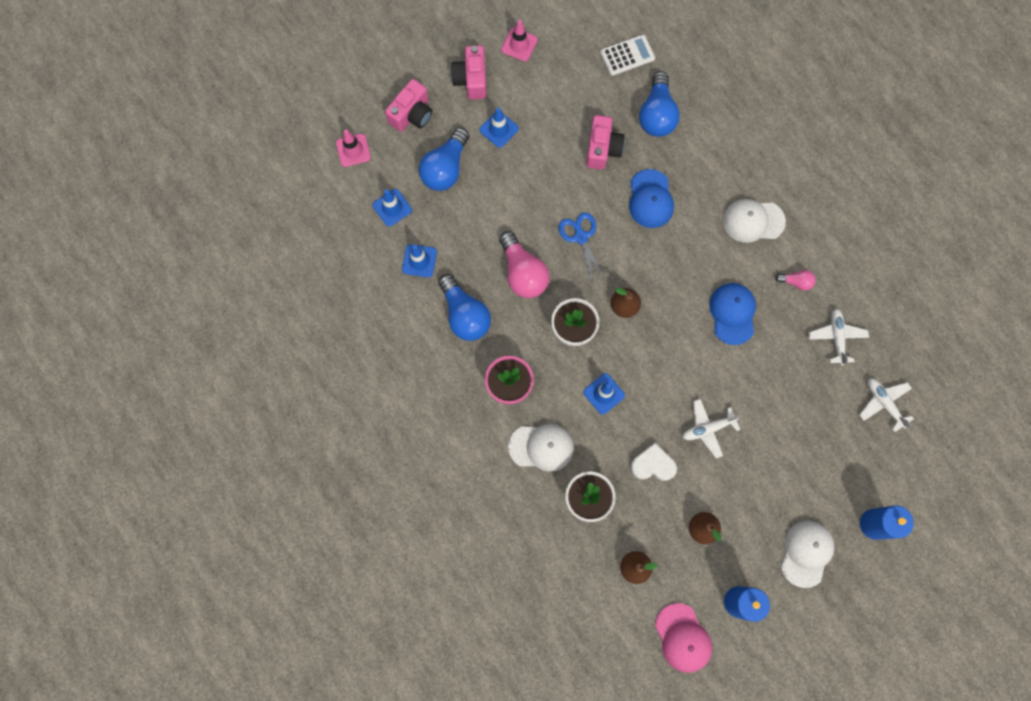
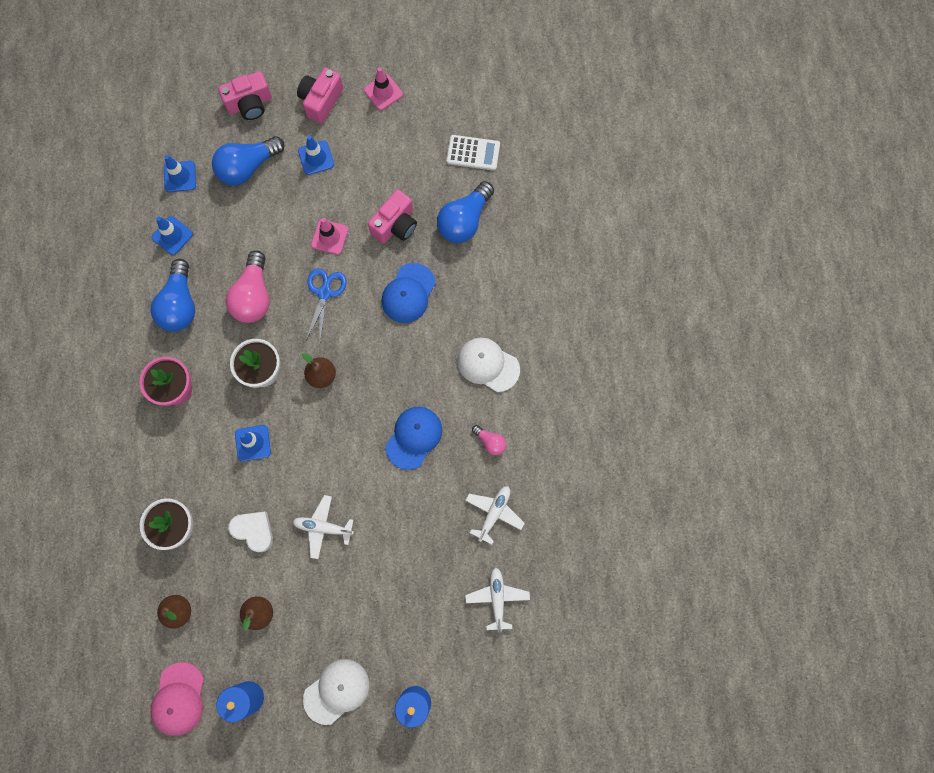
camera: 30 degrees right, 0 degrees up
pink traffic cone [336,129,371,167] -> pink traffic cone moved to [311,218,348,255]
white cap [508,424,574,472] -> none

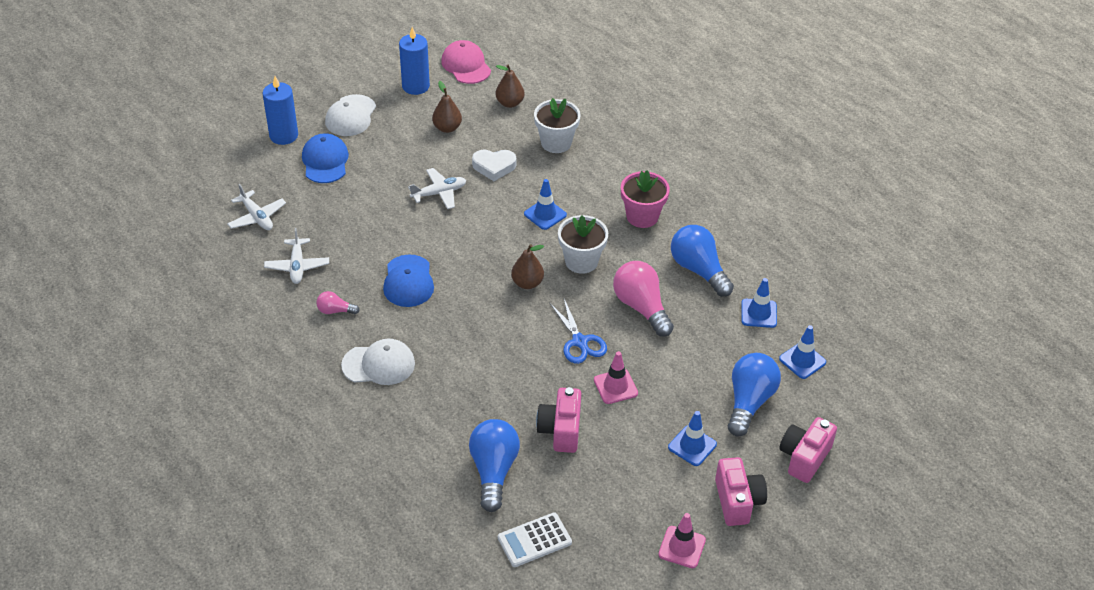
camera: 145 degrees right, 30 degrees down
blue cap [382,263,436,323] -> blue cap moved to [302,133,349,183]

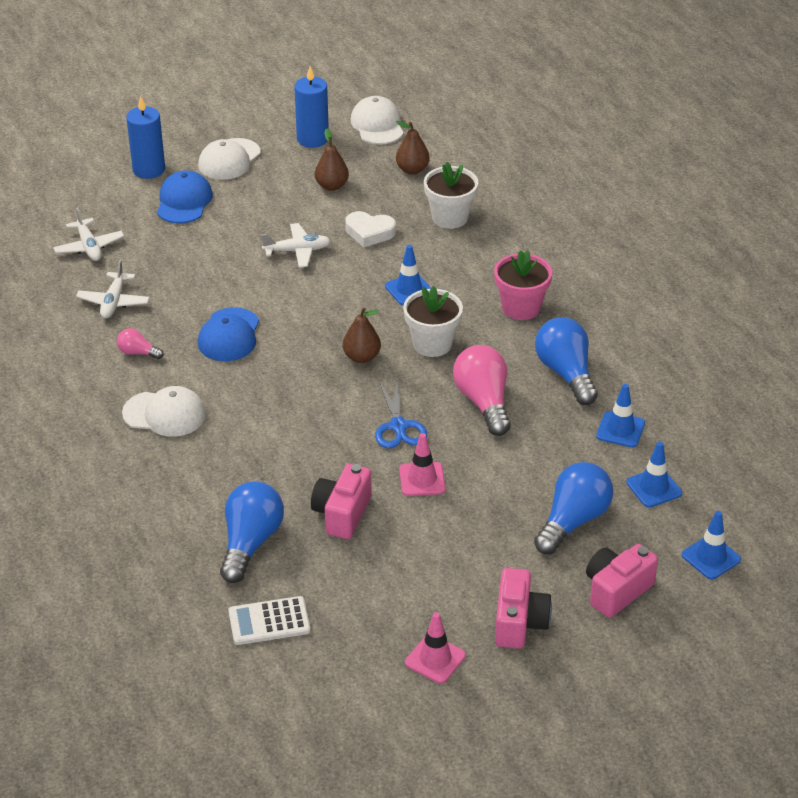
camera: 15 degrees right, 5 degrees down
pink cap [441,40,491,84] -> white cap [350,96,404,145]
blue traffic cone [668,411,717,466] -> blue traffic cone moved to [682,511,741,580]

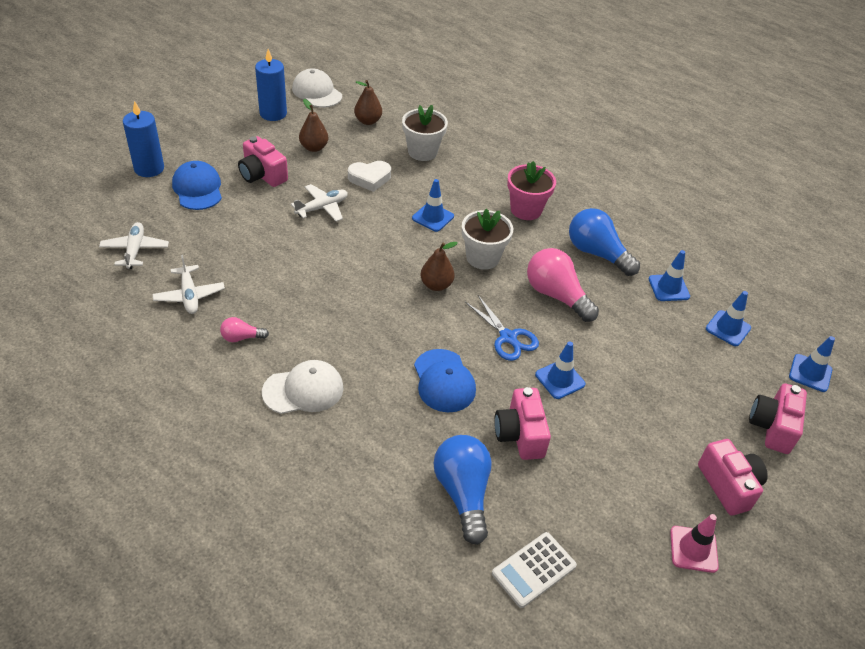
camera: 30 degrees left, 5 degrees up
white plane [53,208,124,261] -> white plane turned 135 degrees counterclockwise [99,222,169,269]
white cap [198,138,261,180] -> none
blue cap [198,307,259,361] -> blue cap moved to [414,349,476,412]
pink traffic cone [399,433,446,496] -> blue traffic cone [535,342,585,399]
blue light bulb [534,462,613,555] -> none
none -> pink camera [238,136,288,187]

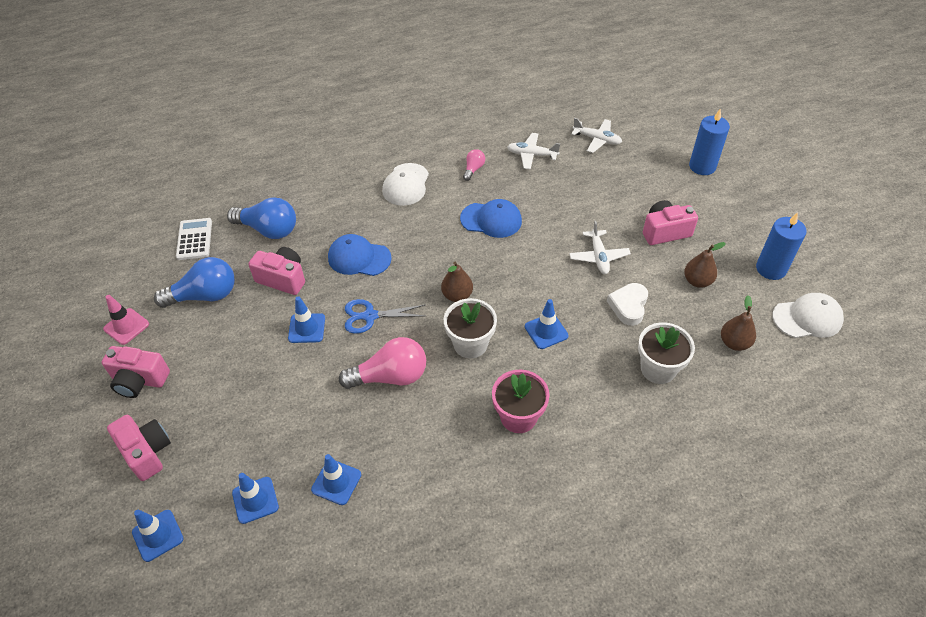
camera: 125 degrees right, 5 degrees up
blue cap [172,161,222,210] -> blue cap moved to [460,199,522,238]
blue light bulb [569,208,640,276] -> blue light bulb moved to [154,257,235,308]

